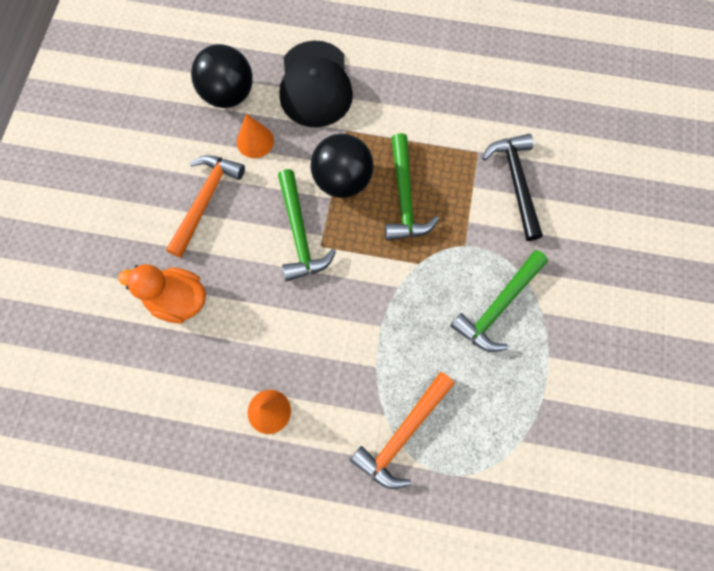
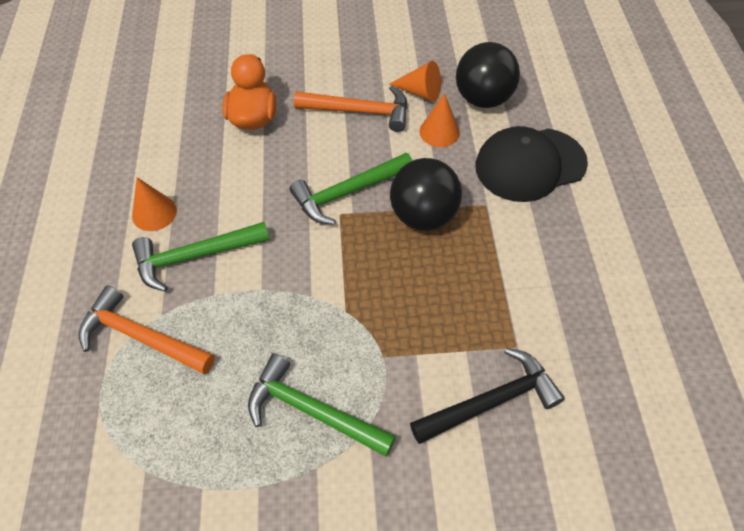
camera: 75 degrees right, 15 degrees down
green hammer [385,133,439,240] -> green hammer moved to [132,222,270,292]
none -> orange cone [389,61,441,102]

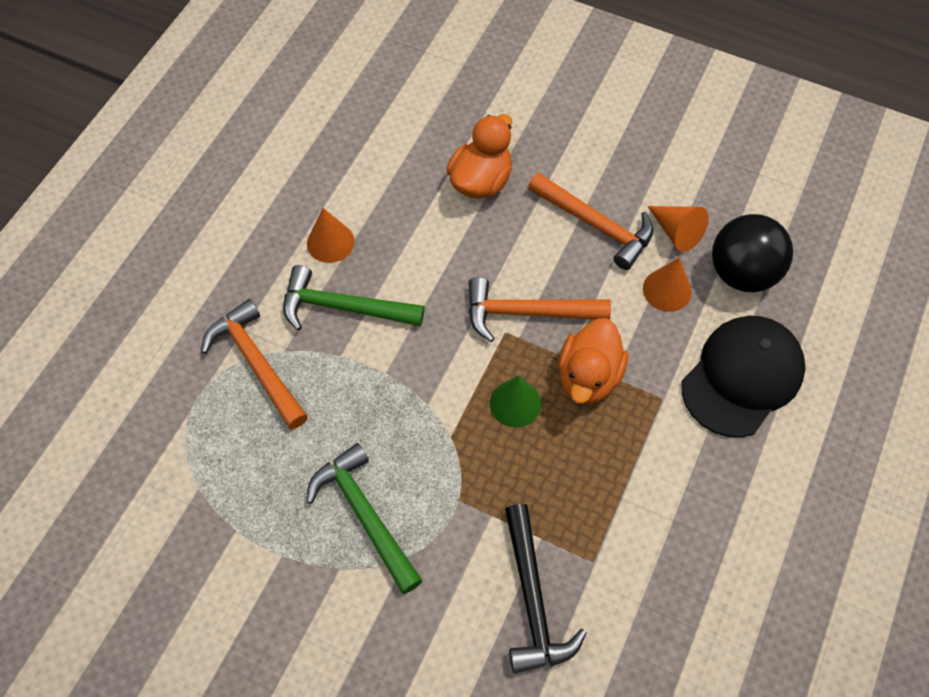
camera: 30 degrees right, 5 degrees up
green hammer [290,153,412,225] -> orange hammer [468,277,611,342]
black ball [390,158,462,230] -> orange duck [558,318,628,404]
black hammer [410,348,565,444] -> black hammer turned 75 degrees clockwise [505,504,587,674]
black cap [475,126,588,202] -> black cap turned 120 degrees clockwise [682,316,806,437]
none -> green cone [490,376,541,428]

